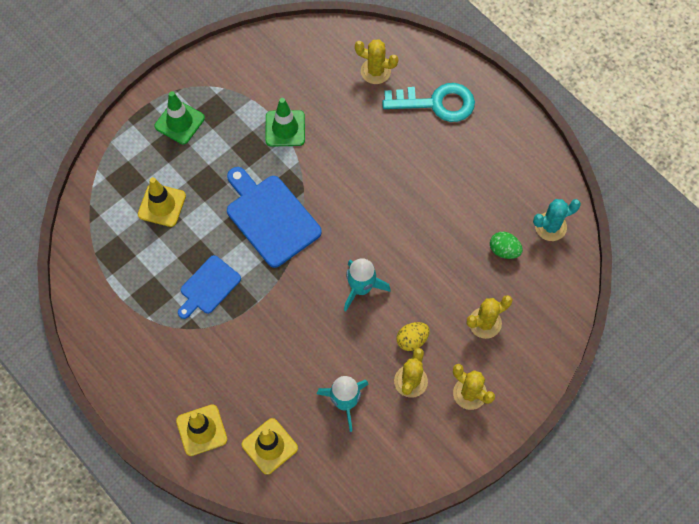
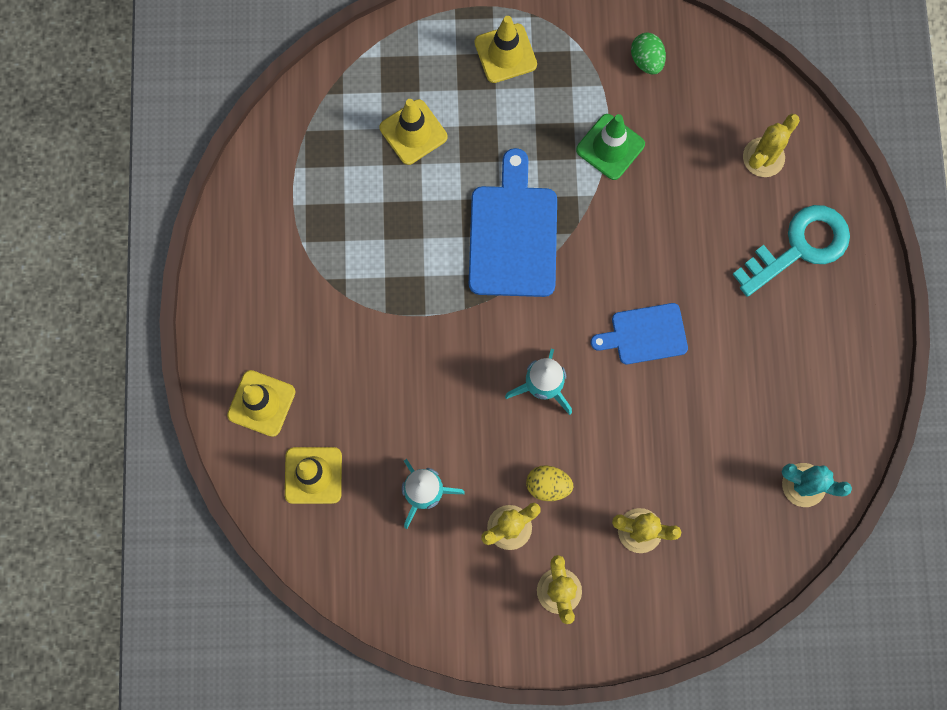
camera: 40 degrees right, 10 degrees up
green traffic cone [155,91,205,144] -> yellow traffic cone [474,16,537,83]
blue cutting board [178,255,241,319] -> blue cutting board moved to [591,303,688,364]
yellow cactus [355,39,398,84] -> yellow cactus turned 75 degrees clockwise [743,114,800,177]
turquoise key [382,83,475,122] -> turquoise key turned 75 degrees counterclockwise [732,205,850,297]
green egg [490,232,523,259] -> green egg moved to [631,33,666,74]

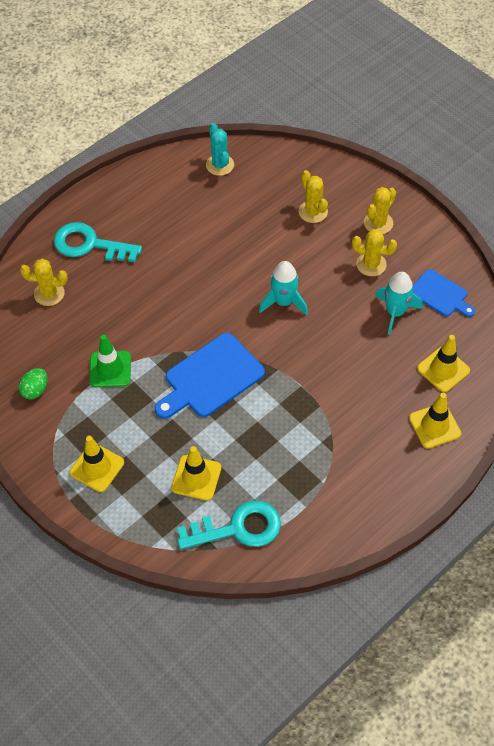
camera: 130 degrees left, 20 degrees down
yellow egg [526,465,573,501] -> none
blue cutting board [591,303,688,364] -> blue cutting board moved to [413,269,475,317]
none -> turquoise key [177,501,281,549]

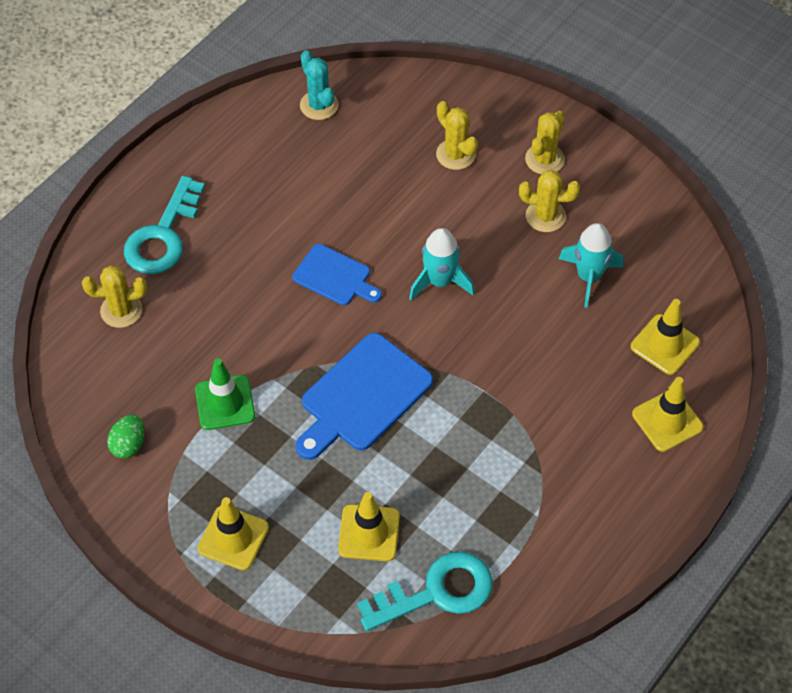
camera: 10 degrees left, 0 degrees up
turquoise key [54,222,142,262] -> turquoise key turned 75 degrees counterclockwise [124,176,205,274]
blue cutting board [413,269,475,317] -> blue cutting board moved to [292,244,382,305]

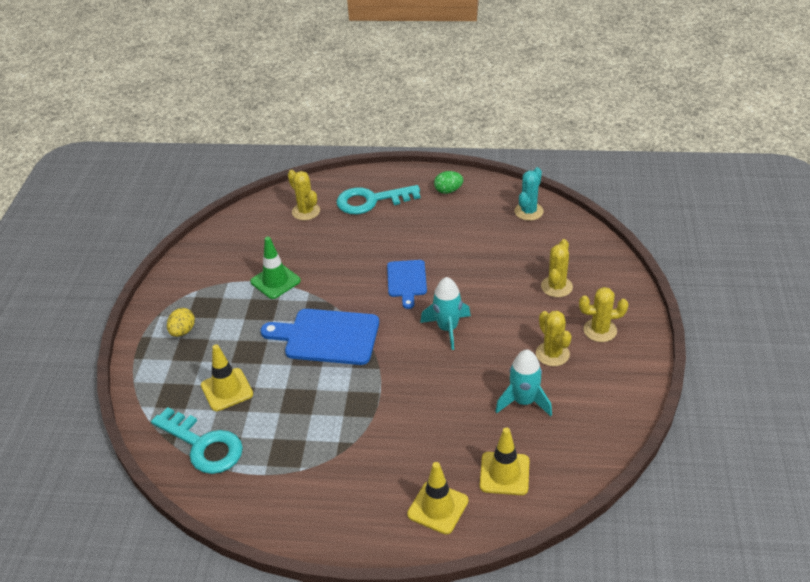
camera: 60 degrees right, 15 degrees down
green egg [107,415,145,459] -> green egg moved to [434,171,463,194]
yellow traffic cone [197,497,269,571] -> yellow egg [167,308,195,337]

